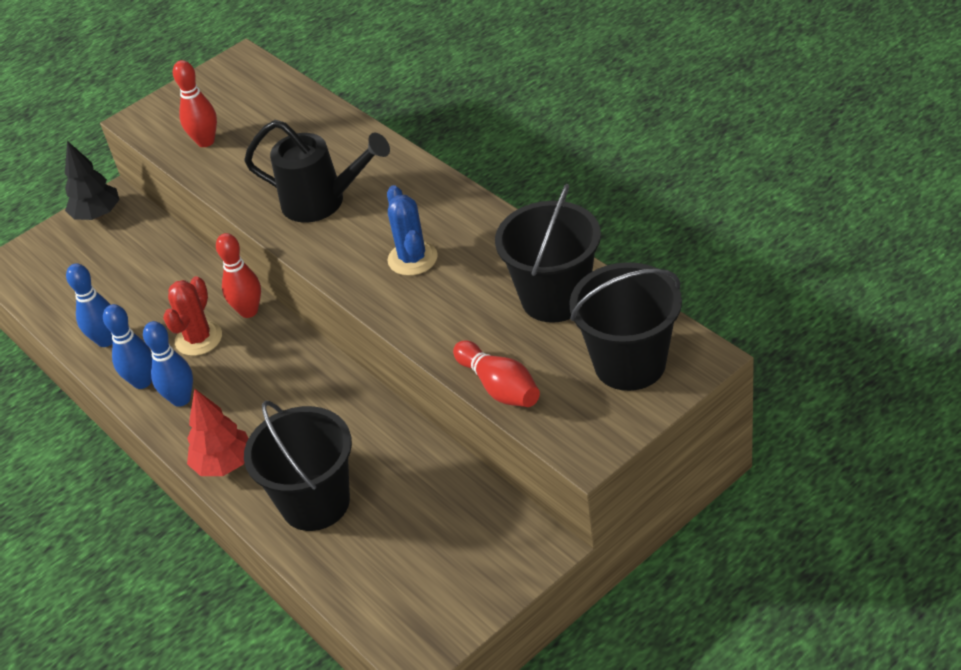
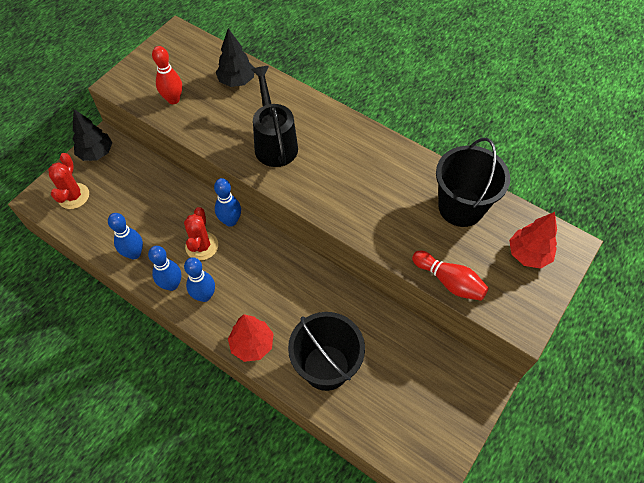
camera: 20 degrees left, 15 degrees up
red bowling pin [216,233,261,318] -> blue bowling pin [214,178,241,227]
black watering can [244,120,390,223] -> black watering can turned 105 degrees counterclockwise [251,66,298,167]
blue cactus [387,185,438,276] -> none
black bucket [569,262,682,391] -> red tree [509,212,557,269]
none -> red cactus [48,153,89,209]
none -> black tree [216,28,255,87]

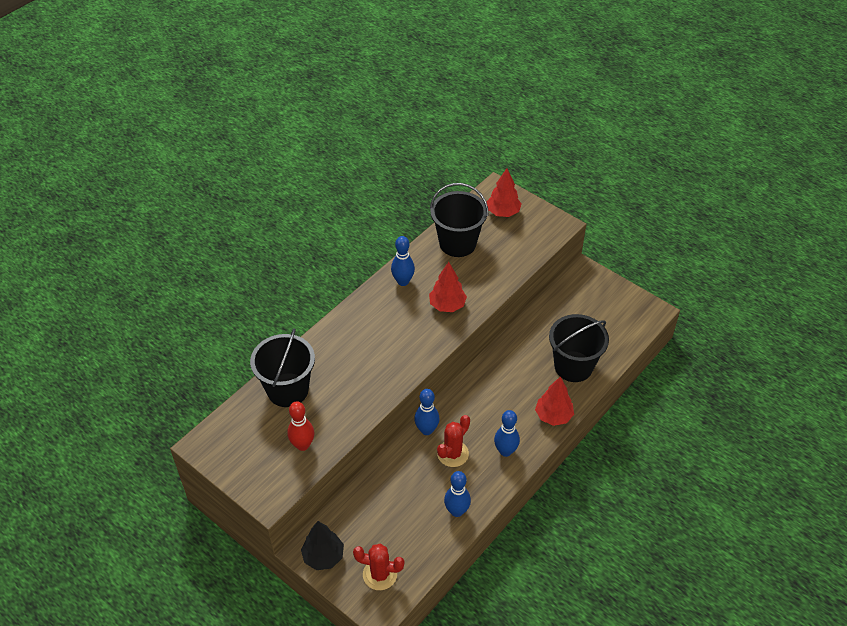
camera: 85 degrees left, 10 degrees down
blue bowling pin [148,246,181,291] -> blue bowling pin moved to [391,236,415,286]
red cactus [184,207,218,260] -> red cactus turned 60 degrees counterclockwise [437,415,470,467]
black tree [216,28,255,87] -> black bucket [250,328,315,407]
black watering can [251,66,298,167] -> none
red bowling pin [412,251,489,301] -> none
none -> red tree [429,262,467,312]

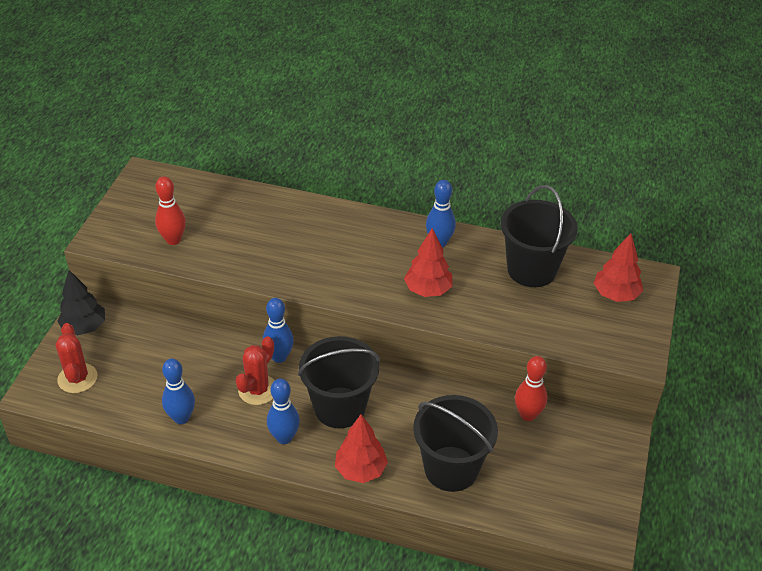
camera: 65 degrees right, 5 degrees down
black bucket [250,328,315,407] -> black bucket moved to [298,336,380,428]
red cactus [437,415,470,467] -> red cactus turned 75 degrees counterclockwise [236,336,275,405]
none -> red bowling pin [515,356,547,421]

